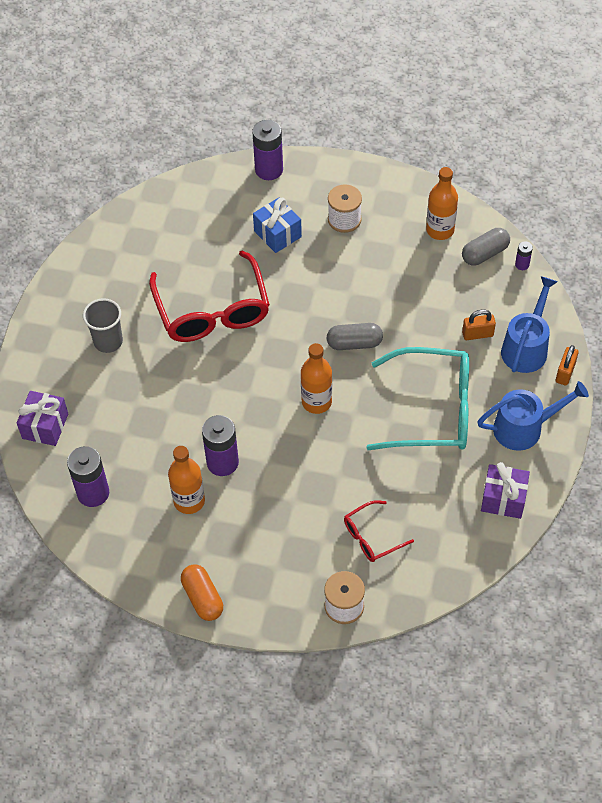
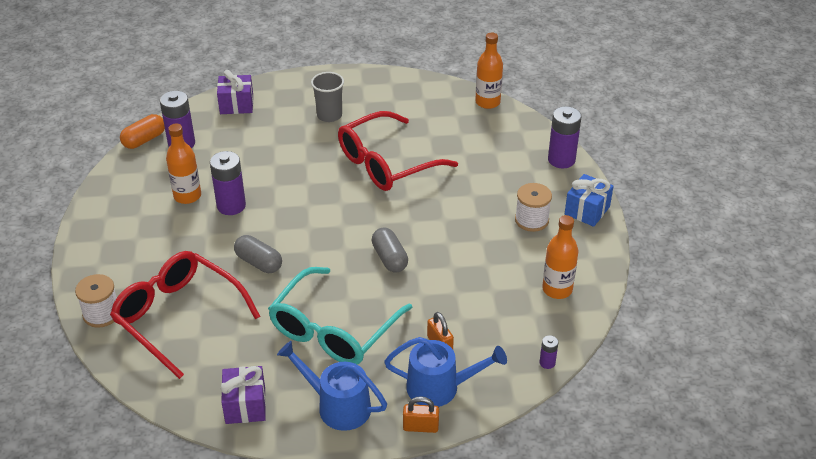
camera: 70 degrees right, 15 degrees down
orange capsule [181,564,223,621] -> orange capsule moved to [120,114,165,149]
blue gift [253,197,302,253] -> blue gift moved to [565,174,614,227]
orange bottle [301,343,332,414] -> orange bottle moved to [475,33,503,109]
red glasses [344,500,414,562] -> red glasses [110,251,260,379], size x2.03
turquoise glasses [366,347,469,450] -> turquoise glasses turned 45 degrees clockwise [268,267,412,365]
grey capsule [462,228,510,265] -> grey capsule moved to [234,235,282,273]
blue watering can [477,381,589,451] -> blue watering can turned 150 degrees clockwise [277,341,387,431]

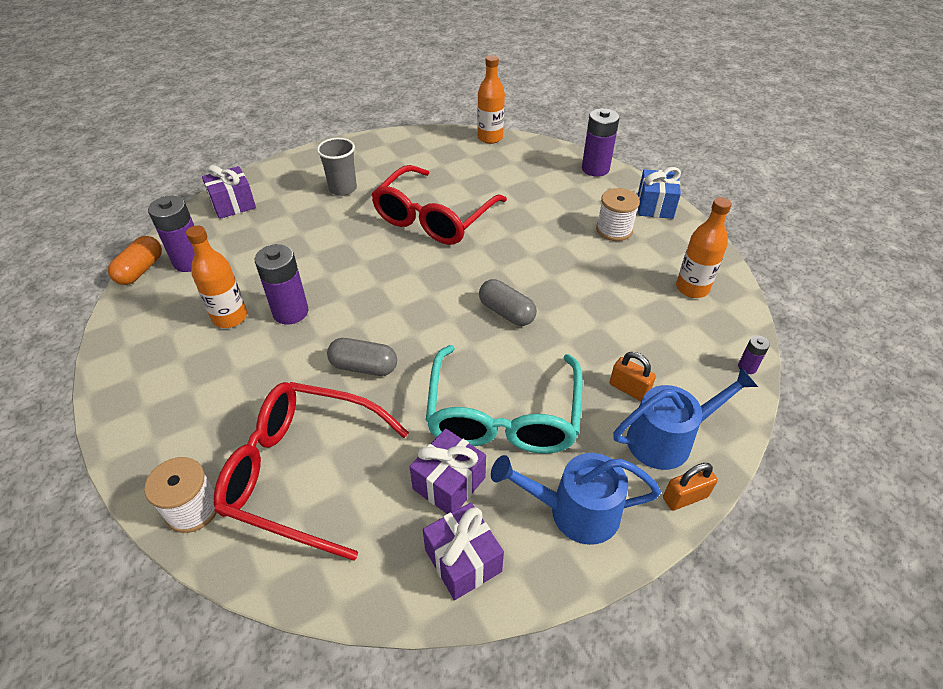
camera: 25 degrees left, 5 degrees up
none -> purple gift [410,429,486,514]

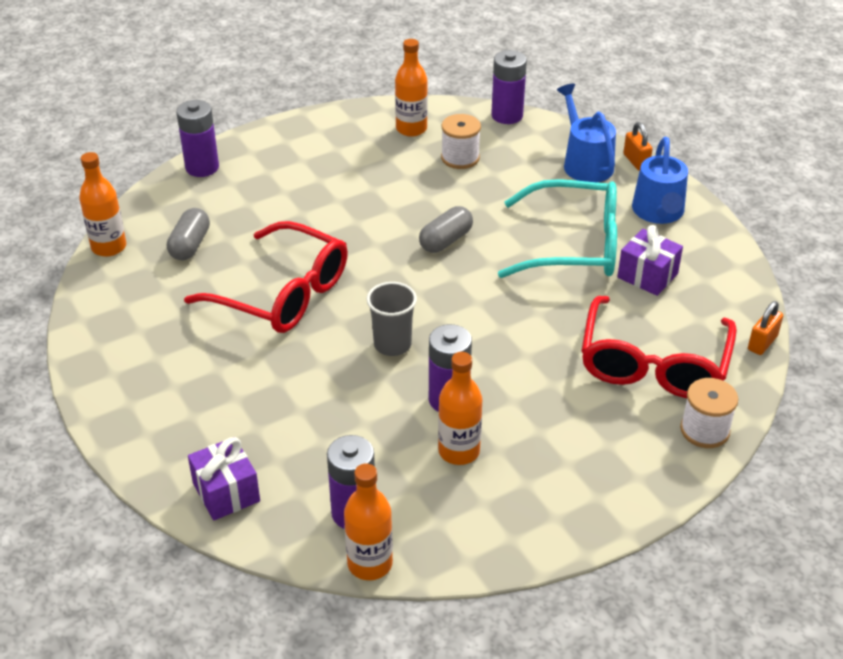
camera: 90 degrees left, 5 degrees down
orange capsule [108,236,162,285] -> orange bottle [344,464,393,580]
grey cup [317,138,357,196] -> grey cup moved to [367,282,417,356]
grey capsule [327,338,397,376] -> grey capsule moved to [167,208,210,260]
purple gift [423,502,504,600] -> none
white spool [596,188,640,241] -> white spool moved to [441,114,481,169]
orange padlock [610,352,656,401] -> orange padlock moved to [748,301,783,355]
blue gift [638,167,681,219] -> none
purple battery [738,335,770,374] -> purple battery [491,50,527,124], size x2.09

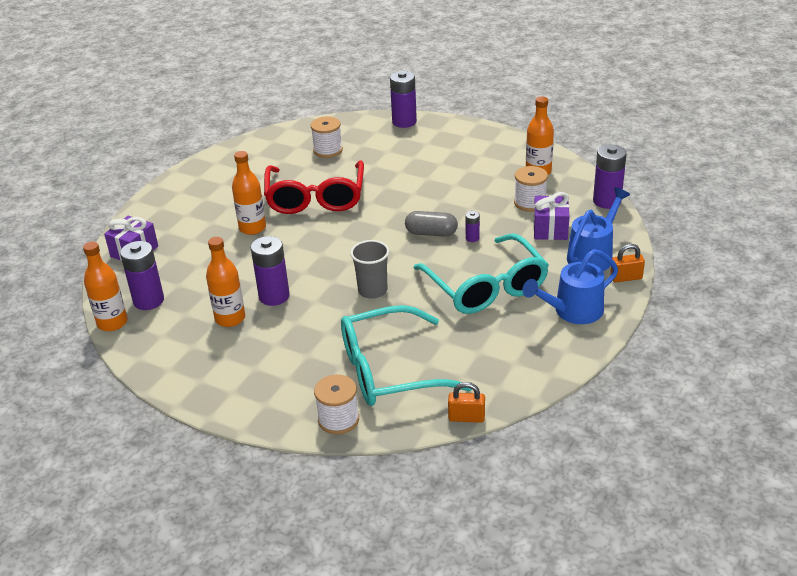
camera: 60 degrees right, 5 degrees down
orange bottle [79,152,126,257] -> orange bottle moved to [232,151,266,235]
grey capsule [167,208,210,260] -> white spool [310,117,343,158]
grey cup [367,282,417,356] -> grey cup moved to [350,240,389,299]
red glasses [581,296,737,398] -> turquoise glasses [341,305,472,406]
purple gift [617,225,683,296] -> purple gift moved to [533,192,569,240]
orange padlock [623,122,653,171] -> orange padlock turned 45 degrees clockwise [610,244,645,282]
none -> purple battery [466,211,480,242]

